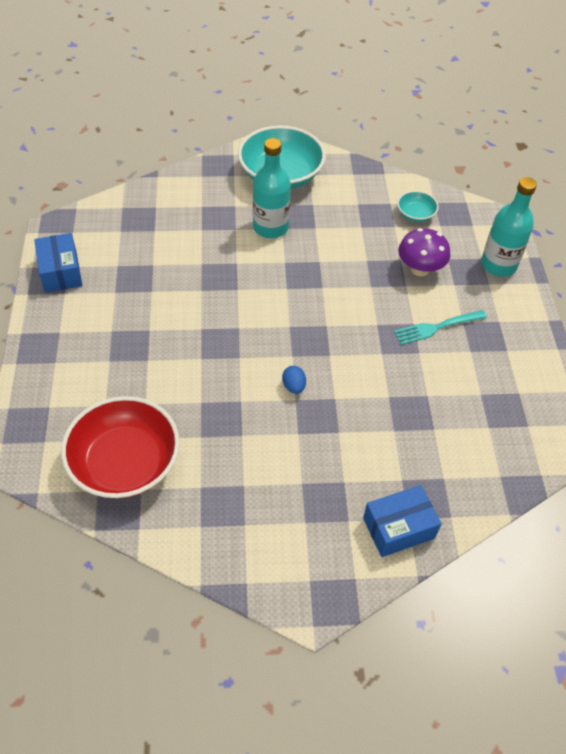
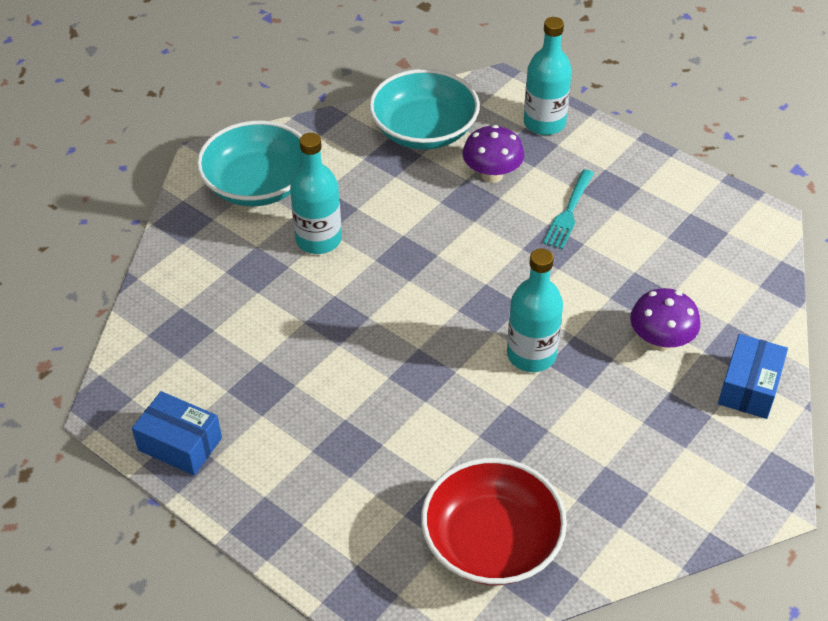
camera: 45 degrees left, 5 degrees down
blue egg [282,366,306,394] -> turquoise bottle [507,248,563,372]
turquoise bowl [397,191,439,222] -> turquoise bowl [369,69,480,150], size x2.17
none -> purple mushroom [630,288,700,351]

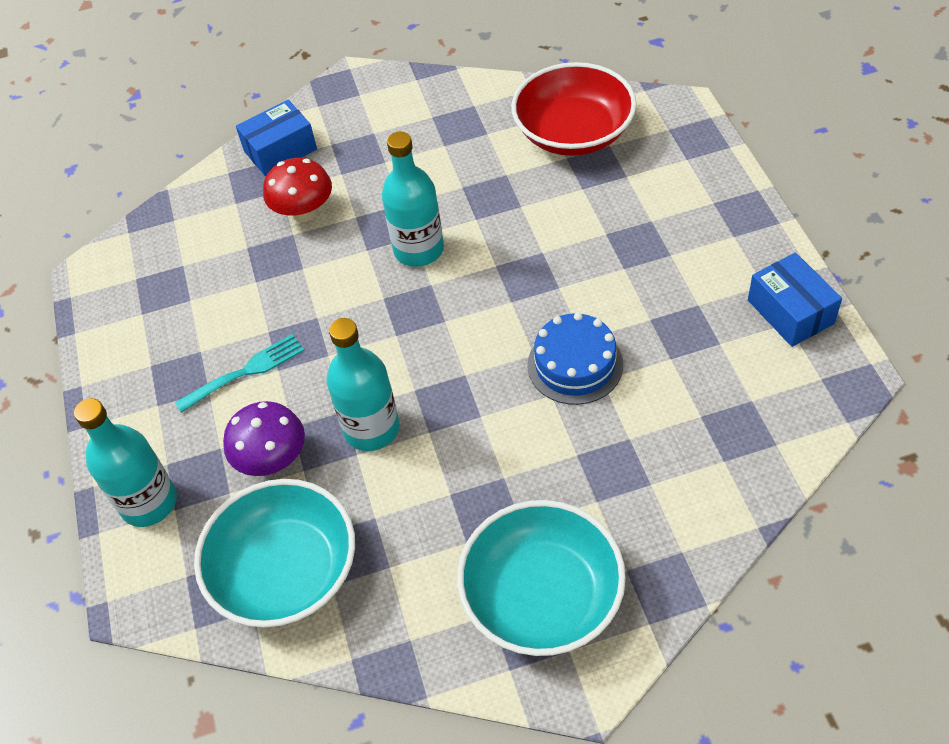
camera: 140 degrees left, 5 degrees up
turquoise bottle [290,133,342,254] -> turquoise bottle moved to [327,318,399,451]
purple mushroom [630,288,700,351] -> red mushroom [263,158,332,222]
none -> blue cake [527,312,623,405]

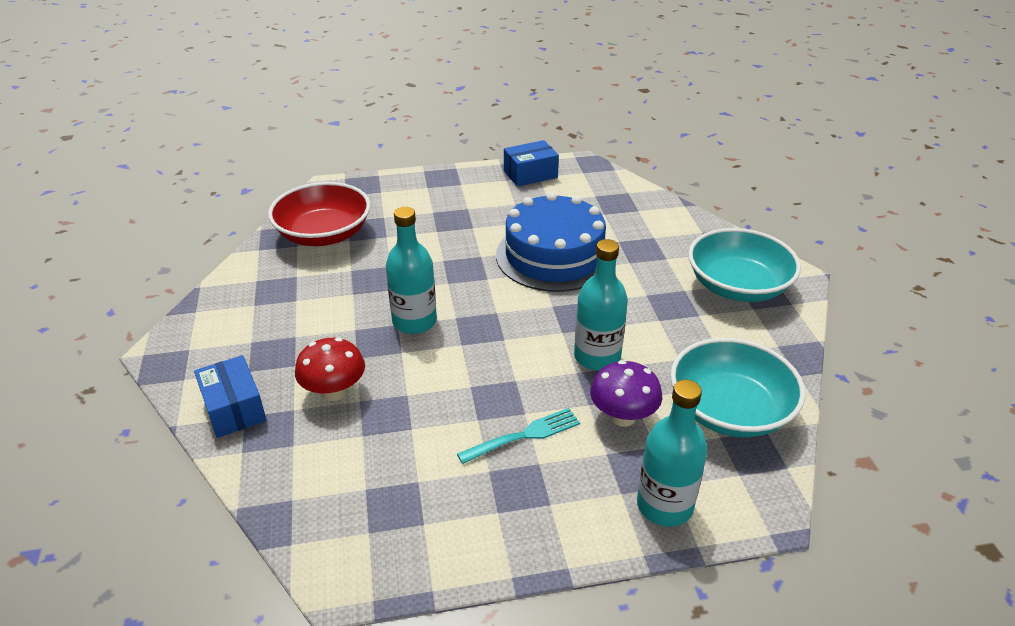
camera: 90 degrees left, 15 degrees down
turquoise fork [175,334,304,413] -> turquoise fork turned 90 degrees clockwise [457,408,580,464]
blue cake [527,312,623,405] -> blue cake [496,192,606,292], size x1.70

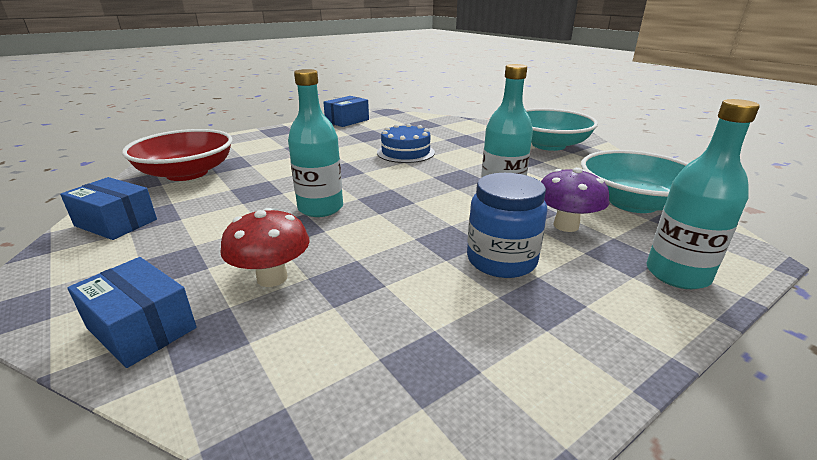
camera: 25 degrees left, 10 degrees down
turquoise fork [457,408,580,464] -> blue jar [467,173,547,278]
blue cake [496,192,606,292] -> blue cake [377,124,435,163], size x0.59
none -> blue box [60,177,157,240]

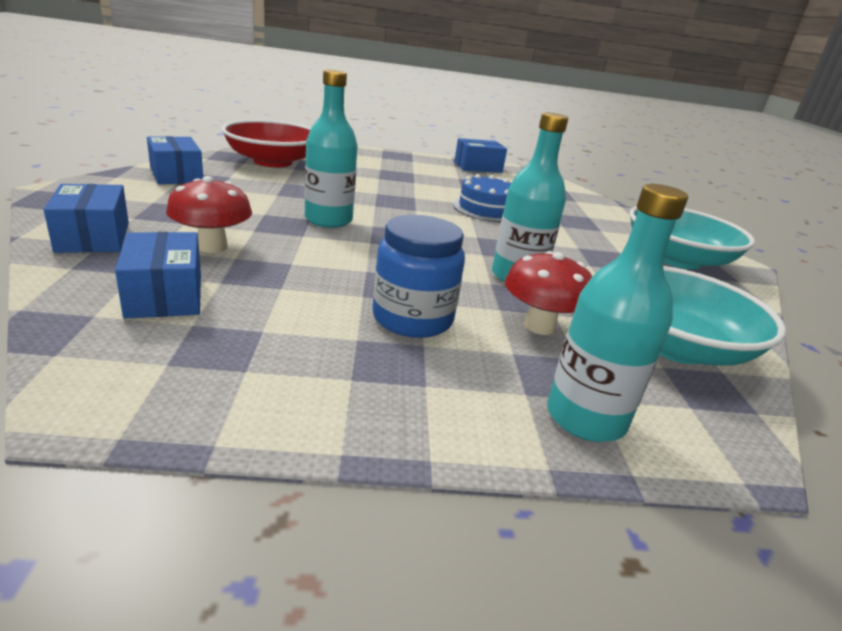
camera: 30 degrees right, 0 degrees up
purple mushroom [541,167,610,232] -> red mushroom [505,251,592,335]
none -> blue box [115,232,201,319]

